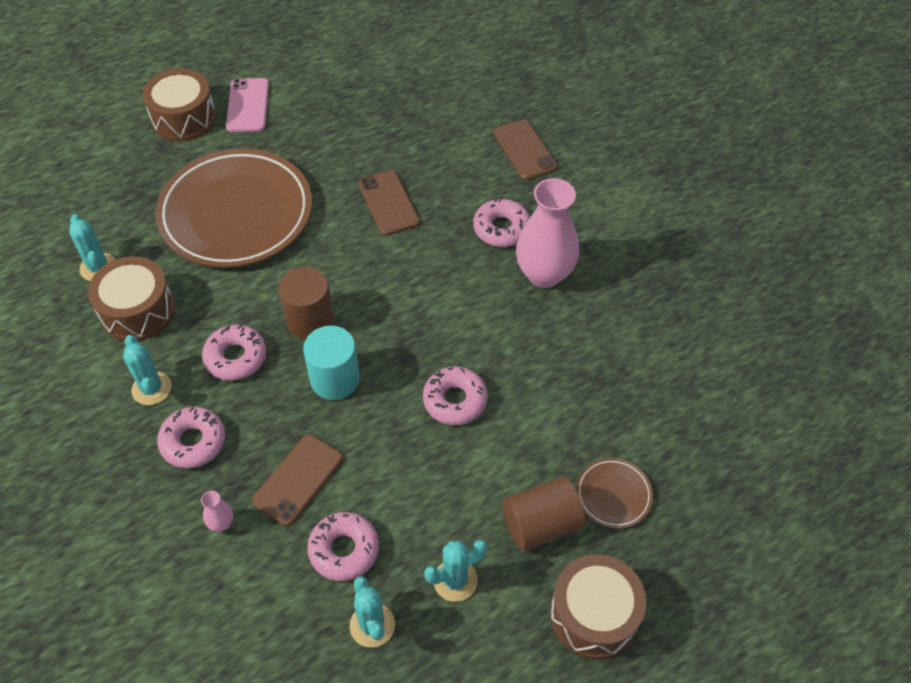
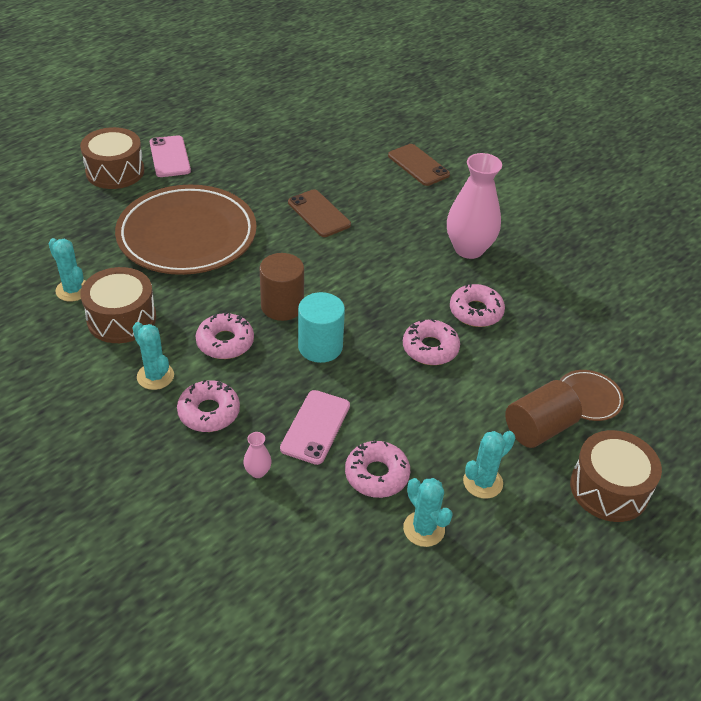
camera: 15 degrees left, 10 degrees down
brown phone [252,434,343,526] -> pink phone [280,390,350,465]
pink donut [473,198,530,247] -> pink donut moved to [450,284,505,327]

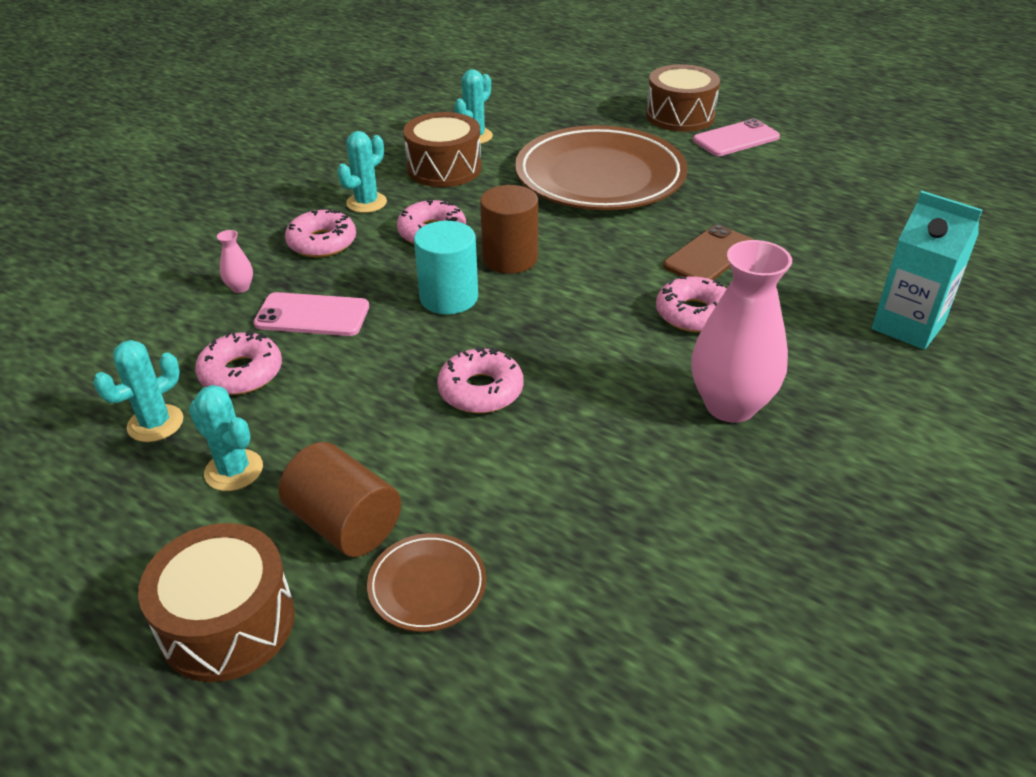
camera: 80 degrees right, 5 degrees down
brown phone [388,144,450,186] -> turquoise carton [872,191,982,350]
pink donut [450,284,505,327] -> pink donut moved to [656,276,726,332]

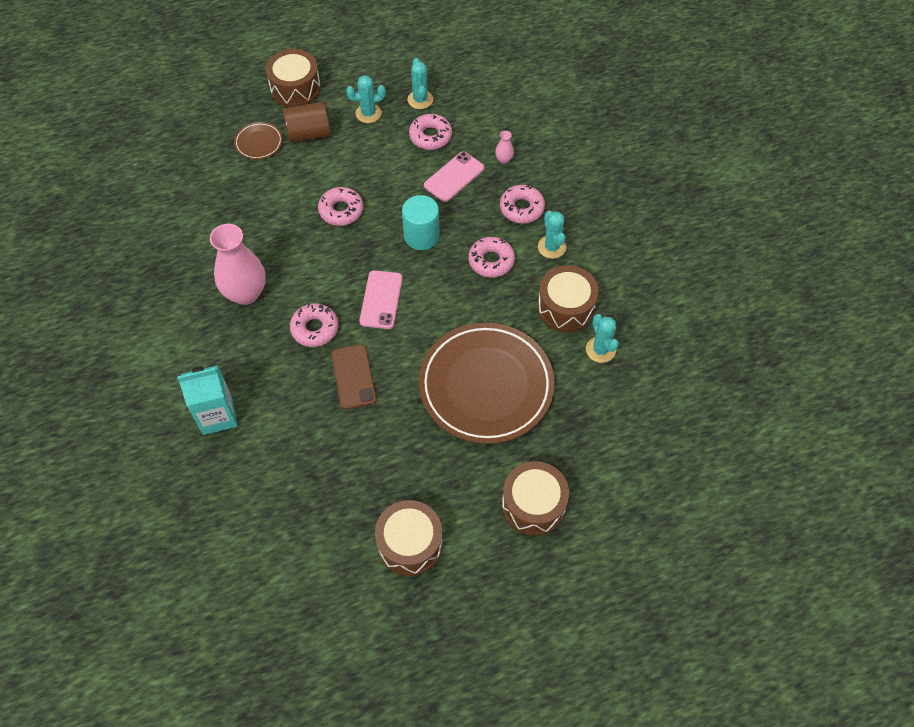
camera: 125 degrees right, 20 degrees up
brown cylinder [480,185,538,274] -> none
pink phone [693,119,780,156] -> pink phone moved to [359,270,403,329]
none -> brown drum [375,500,443,576]

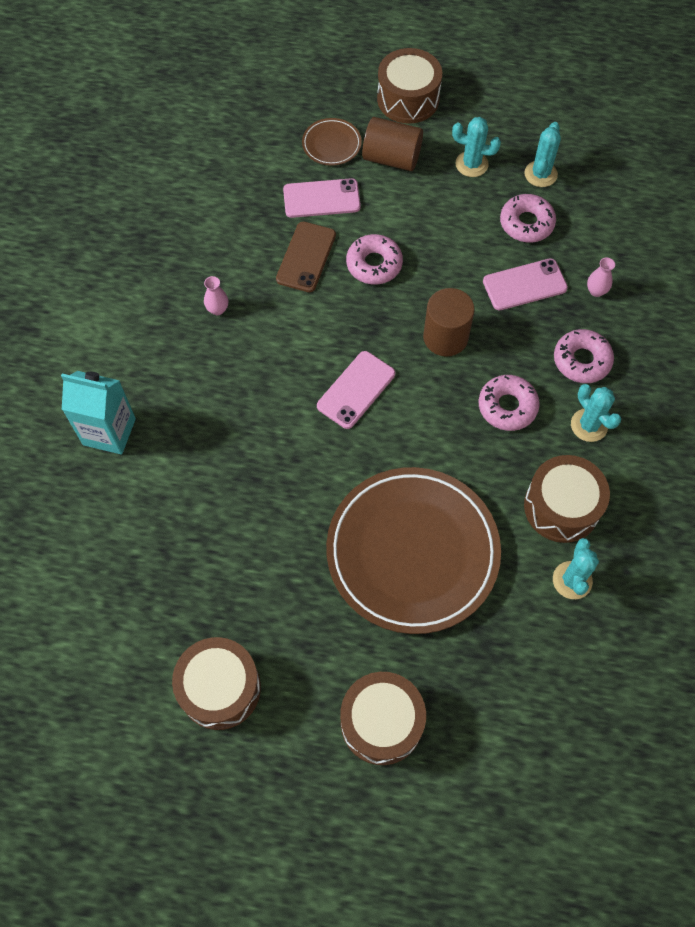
camera: 30 degrees right, 5 degrees up
pink vase [210,224,266,305] -> pink vase [204,276,229,315], size x0.41
pink donut [290,303,338,347] -> none
brown phone [331,344,377,409] -> brown phone moved to [276,222,336,292]
turquoise cylinder [402,195,440,250] -> brown cylinder [423,288,475,356]
turquoise cactus [538,211,566,259] -> turquoise cactus turned 45 degrees counterclockwise [571,384,621,442]
none -> pink phone [283,178,361,218]

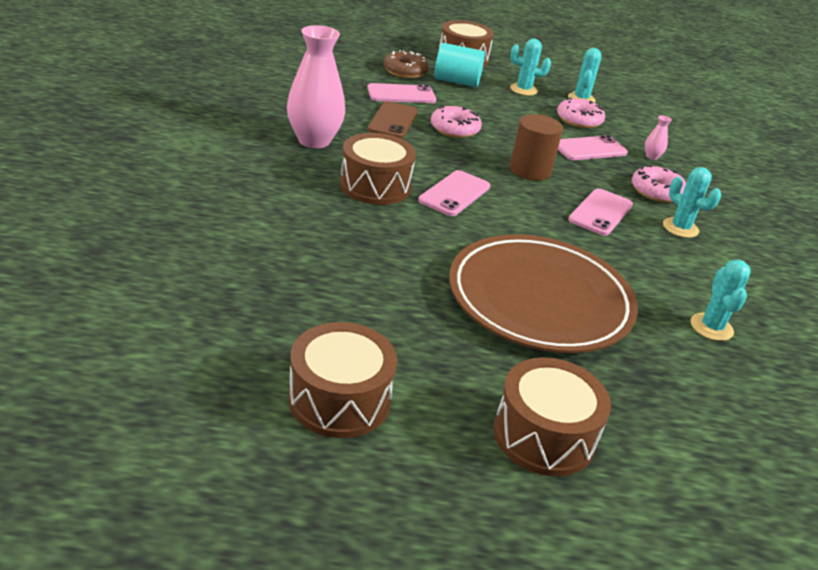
camera: 10 degrees left, 30 degrees down
turquoise carton [61,371,136,455] -> none
pink vase [204,276,229,315] -> pink vase [287,25,345,148], size x2.44
brown plate [302,118,362,166] -> brown donut [383,50,429,78]
brown cylinder [362,117,423,171] -> turquoise cylinder [435,43,485,87]
pink donut [479,375,540,431] -> pink phone [568,188,633,236]
brown drum [524,455,610,543] -> brown drum moved to [340,133,416,205]

